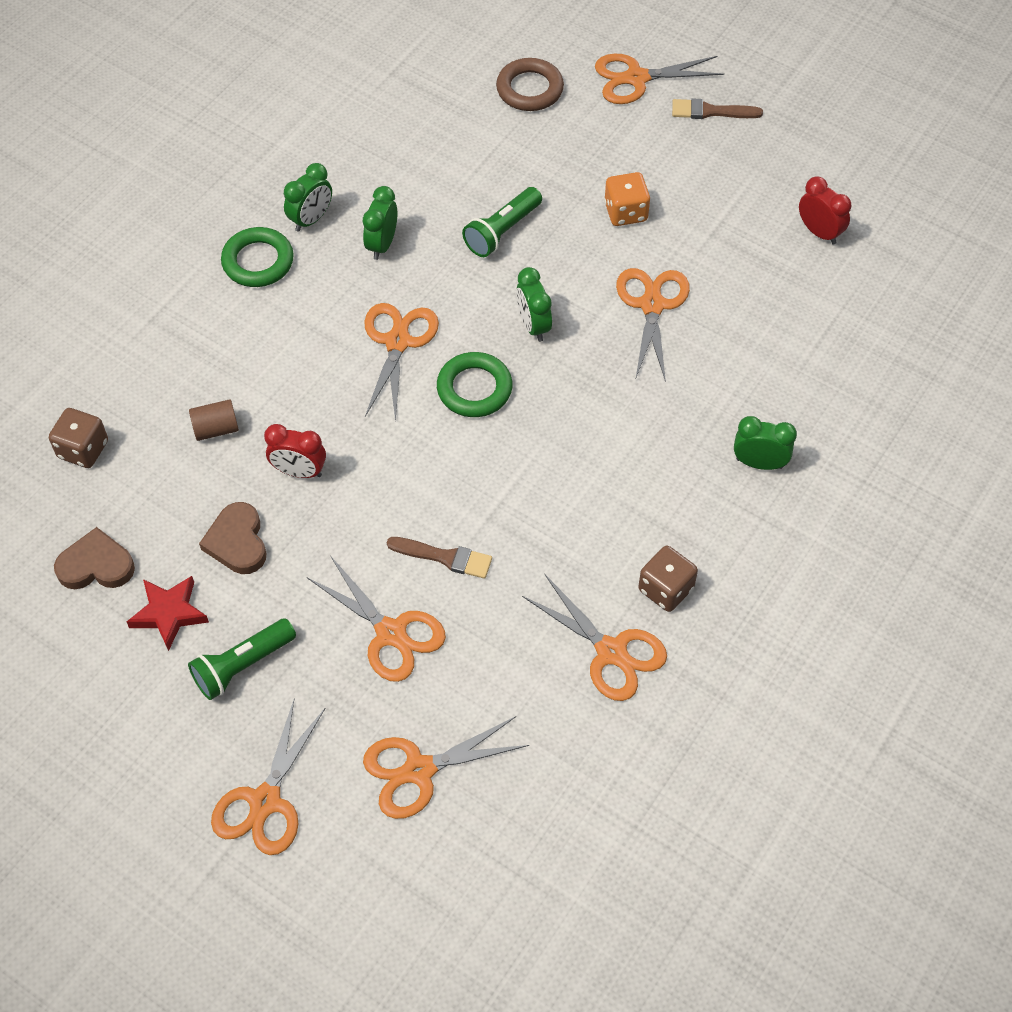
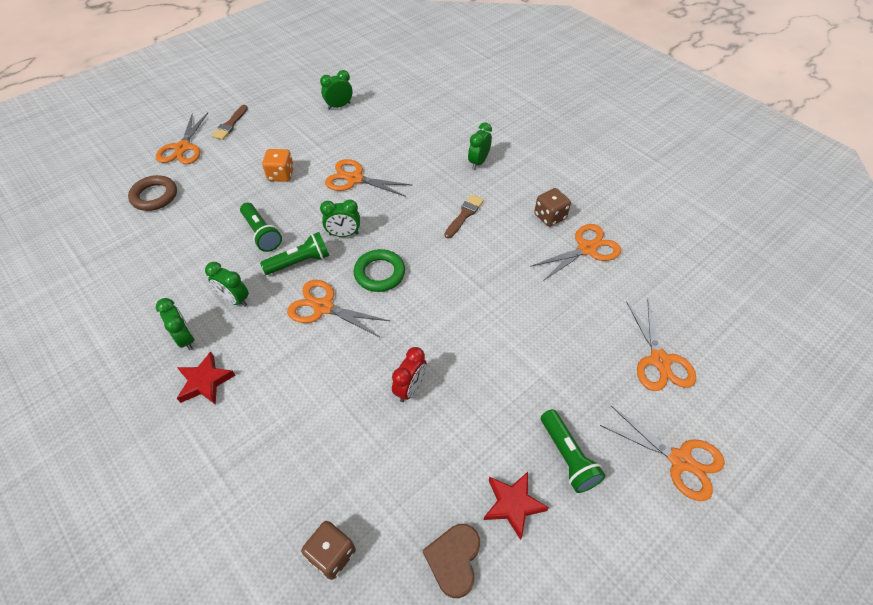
camera: 75 degrees left, 5 degrees down
brown cylinder [189,399,239,441] -> none
brown heart [199,502,266,574] -> none
green ring [221,227,294,287] -> red star [177,351,236,405]
orange scissors [307,557,446,682] -> none
brown brush [387,537,492,579] -> brown brush moved to [444,194,484,238]
red clock [799,176,851,245] -> green clock [320,70,353,110]
none -> green flashlight [260,232,329,275]

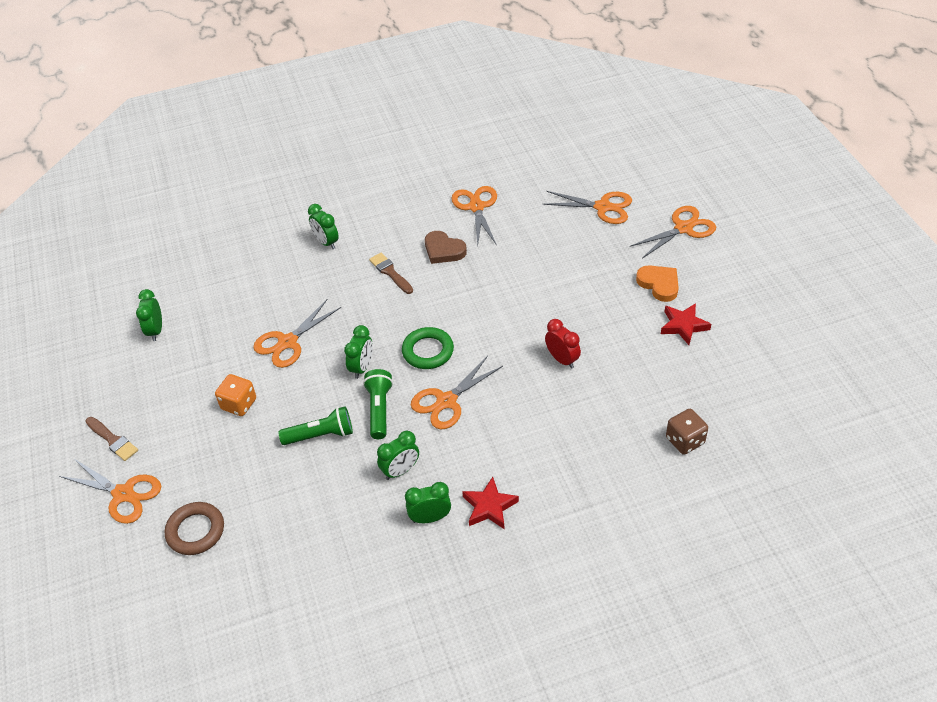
camera: 65 degrees left, 5 degrees down
brown heart [423,524,480,598] -> brown heart moved to [425,231,467,264]
brown dice [534,188,571,227] -> none
green flashlight [541,409,606,493] -> orange heart [636,265,679,302]

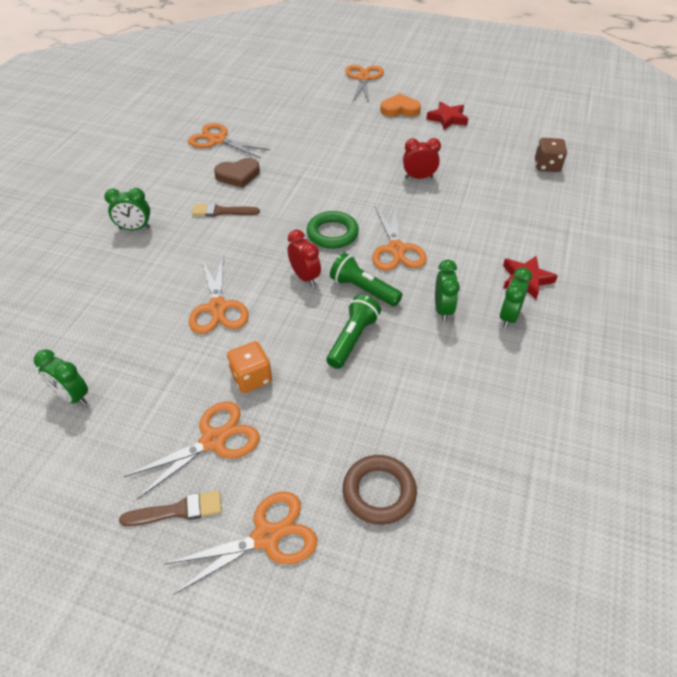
camera: 55 degrees left, 0 degrees up
green clock [344,325,373,379] -> red clock [287,229,321,286]
orange scissors [543,191,632,224] -> orange scissors moved to [124,401,260,500]

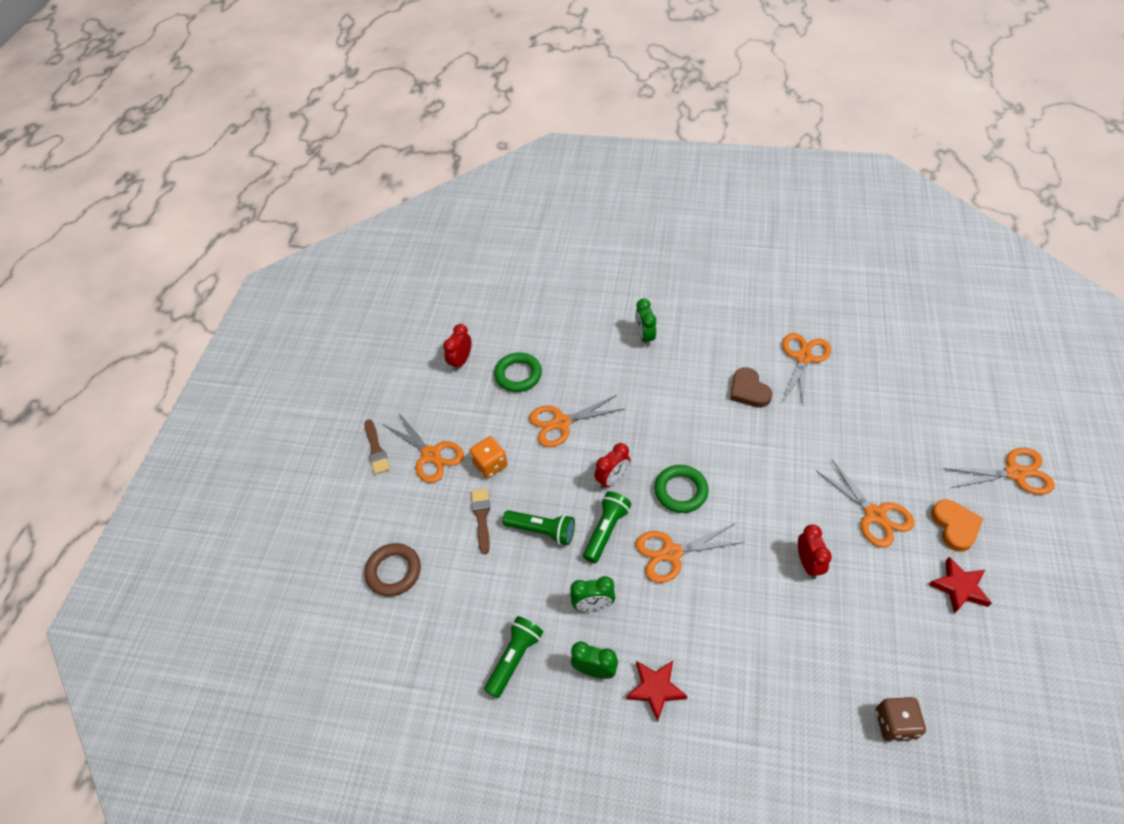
camera: 85 degrees right, 5 degrees up
green clock [34,349,88,406] -> red clock [443,324,472,371]
orange scissors [165,491,317,595] -> orange scissors moved to [816,460,915,548]
brown brush [192,203,260,217] -> brown brush moved to [471,488,490,554]
none -> green flashlight [484,616,543,698]
none -> green ring [494,352,542,392]

